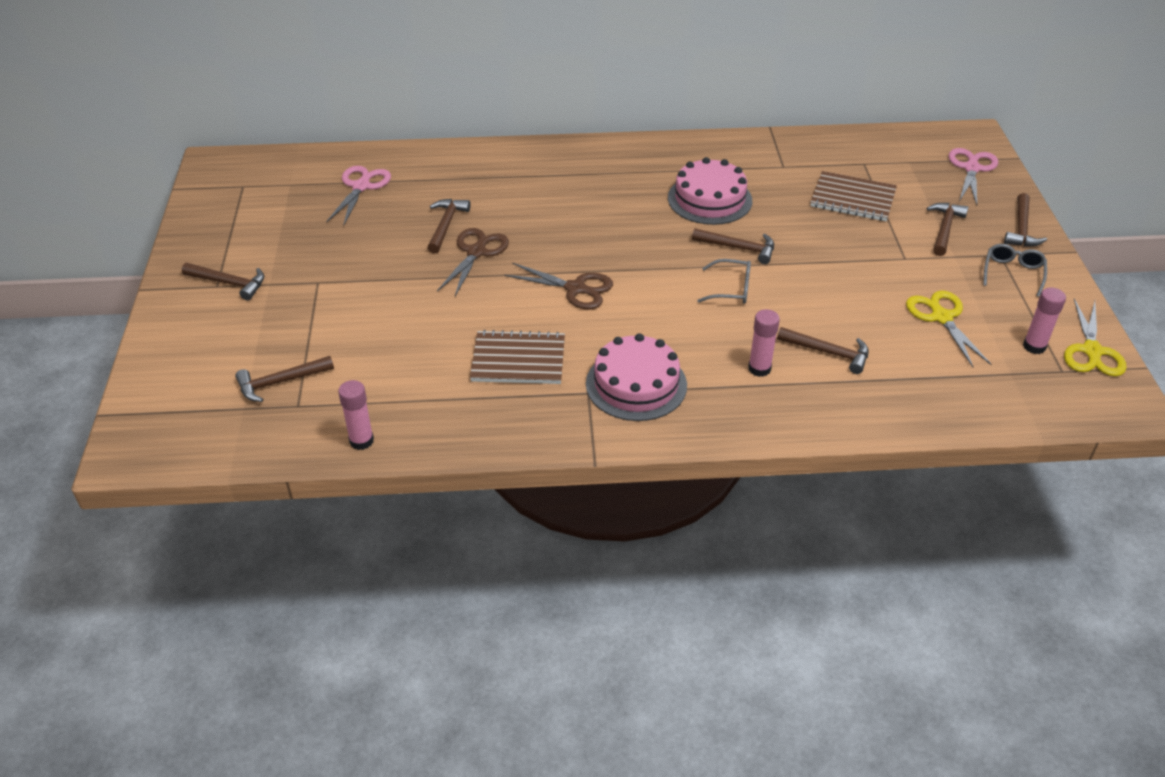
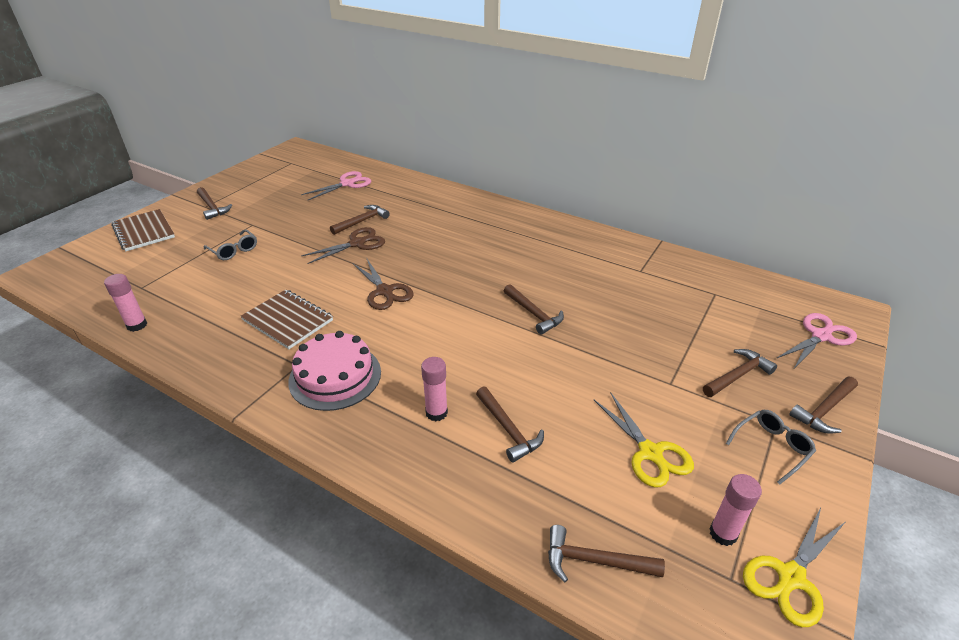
camera: 35 degrees right, 5 degrees down
brown hammer [235,356,334,402] -> brown hammer moved to [548,525,665,582]
pink cake [668,157,752,225] -> none
grey glasses [697,259,751,304] -> grey glasses moved to [204,229,257,260]
brown notebook [810,171,897,221] -> brown notebook moved to [111,209,175,251]
yellow scissors [906,290,992,367] -> yellow scissors turned 135 degrees clockwise [594,392,694,487]

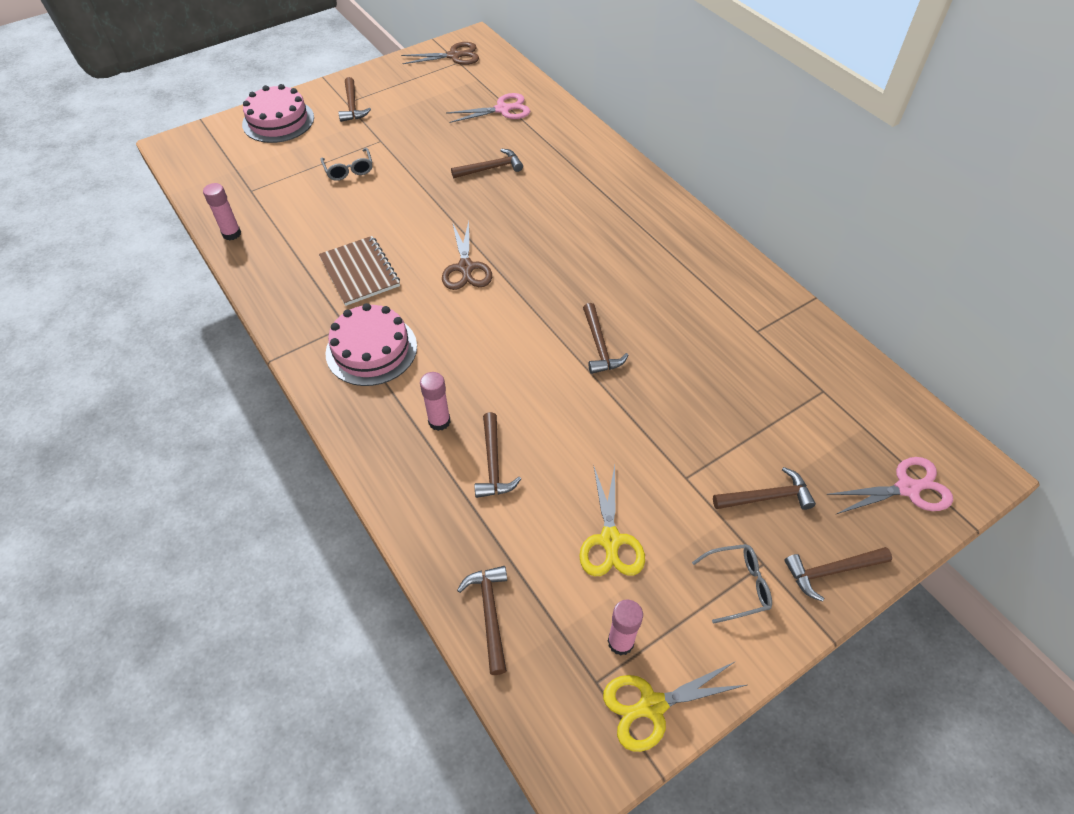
camera: 25 degrees right, 15 degrees up
brown notebook [111,209,175,251] -> pink cake [242,84,314,143]
brown scissors [301,227,385,264] -> brown scissors moved to [401,42,479,65]
brown hammer [548,525,665,582] -> brown hammer turned 45 degrees clockwise [457,566,507,675]

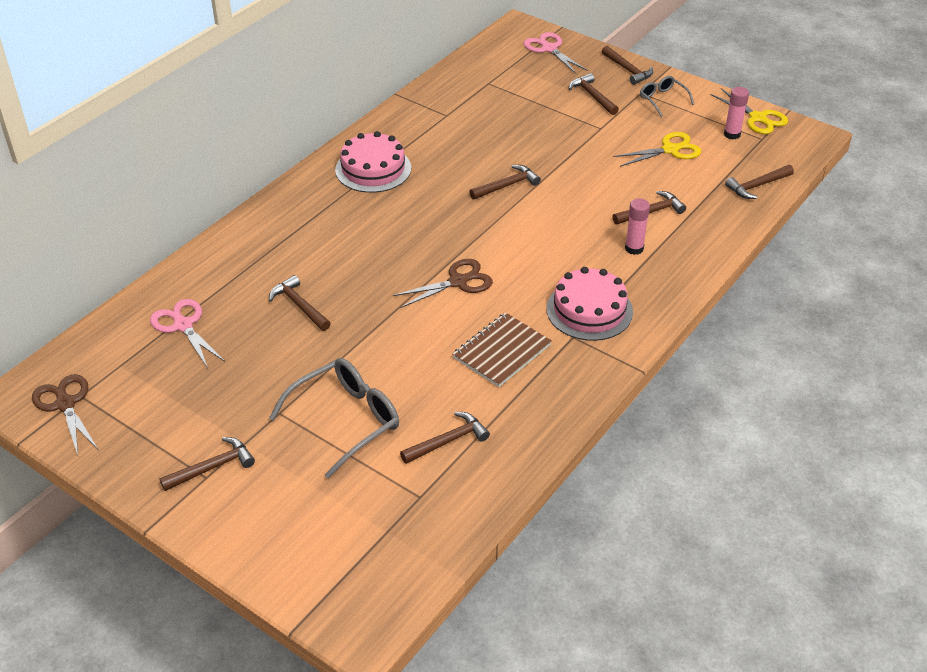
camera: 110 degrees left, 10 degrees down
pink glue stick [203,183,241,240] -> none
pink cake [242,84,314,143] -> pink cake moved to [335,131,411,193]
grey glasses [320,148,373,181] -> grey glasses [269,358,399,479], size x1.82
none -> brown hammer [400,412,490,464]

